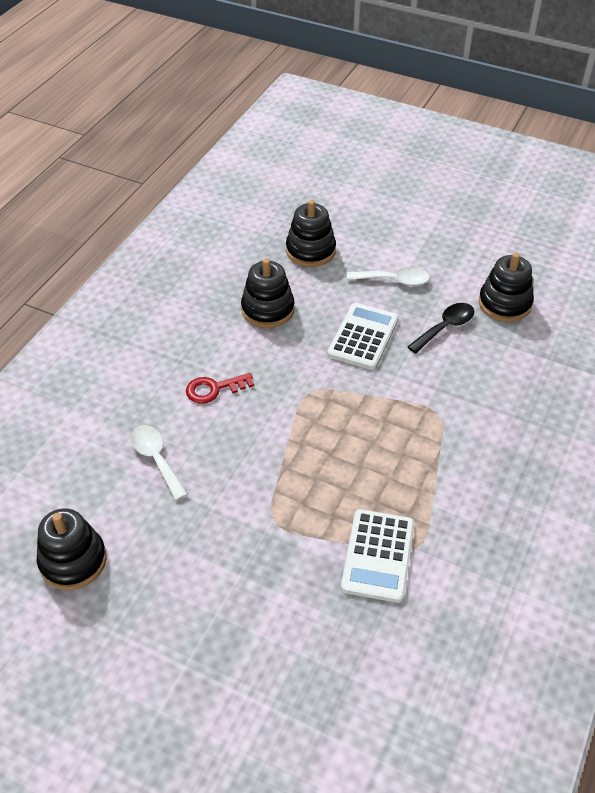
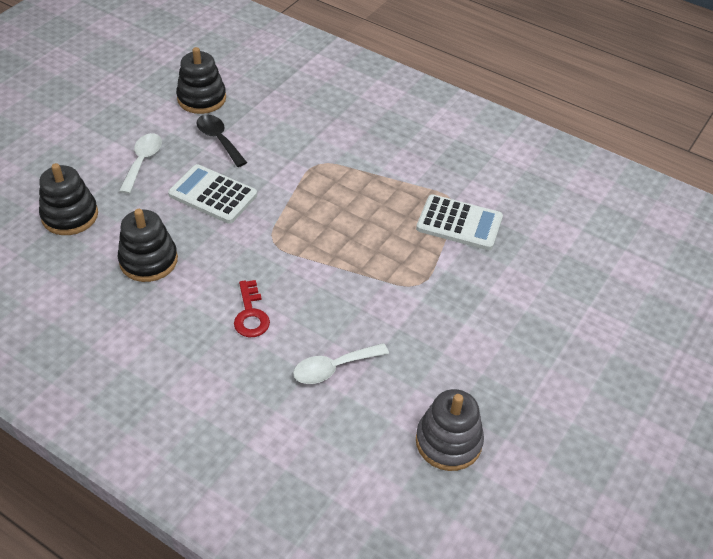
camera: 85 degrees left, 0 degrees up
black stacking toy [37,508,107,590] -> grey stacking toy [416,389,484,471]

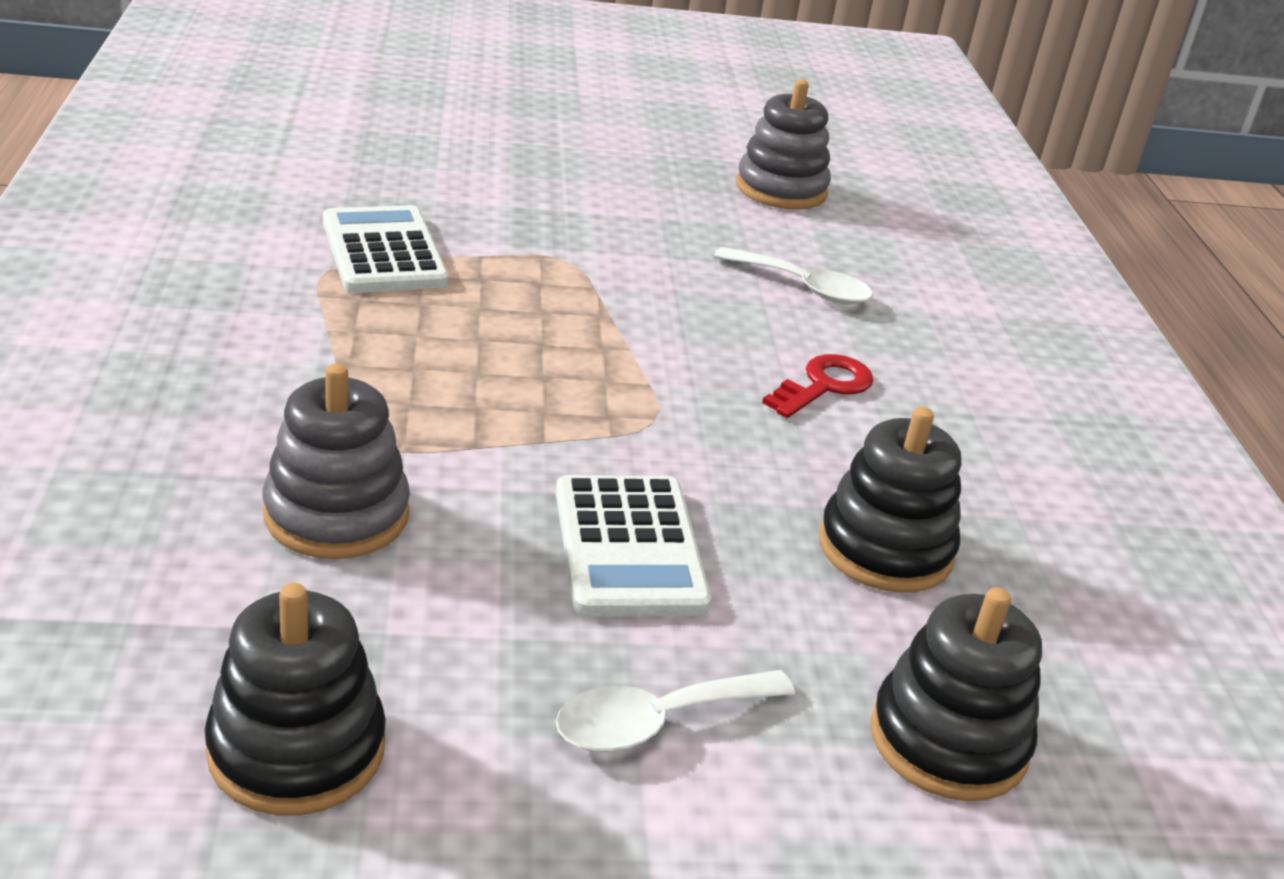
camera: 130 degrees left, 15 degrees down
black spoon [196,115,247,167] -> none
none -> grey stacking toy [262,363,410,559]

